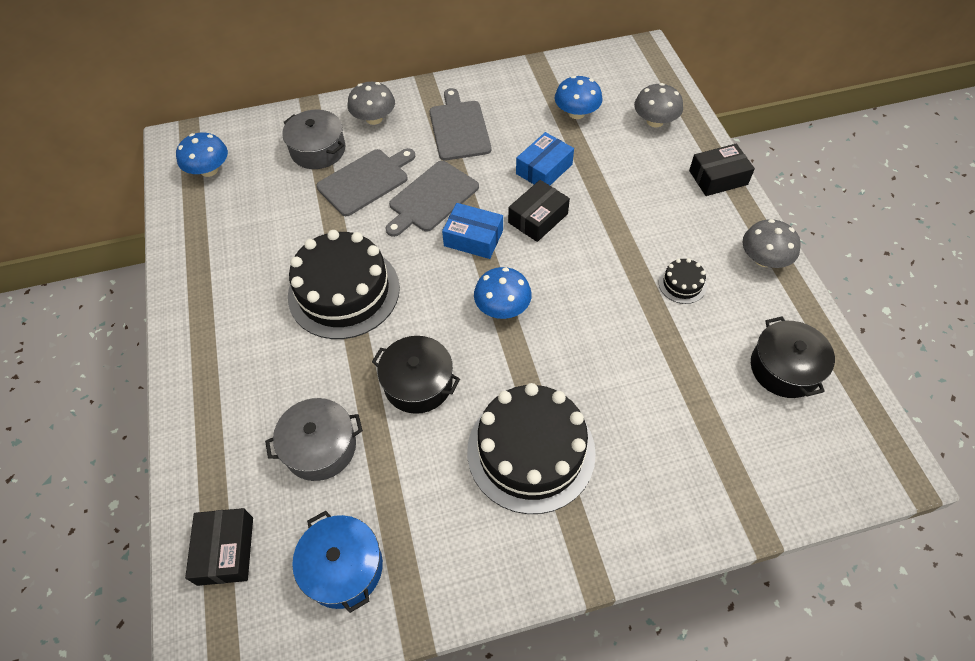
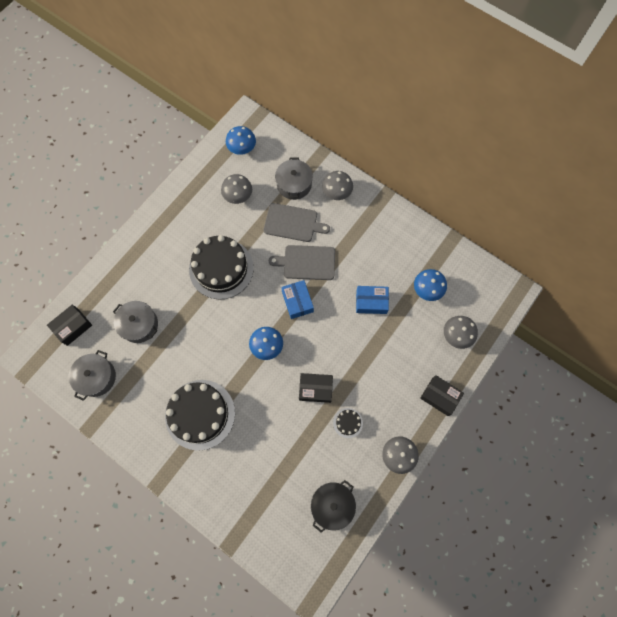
camera: 50 degrees right, 15 degrees up
blue pot [292,511,383,613] -> grey pot [69,350,116,401]
black pot [372,336,460,414] -> none
grey cutting board [430,88,491,160] -> none
black box [508,180,570,242] -> black box moved to [299,373,333,403]
none -> grey mushroom [221,174,252,204]

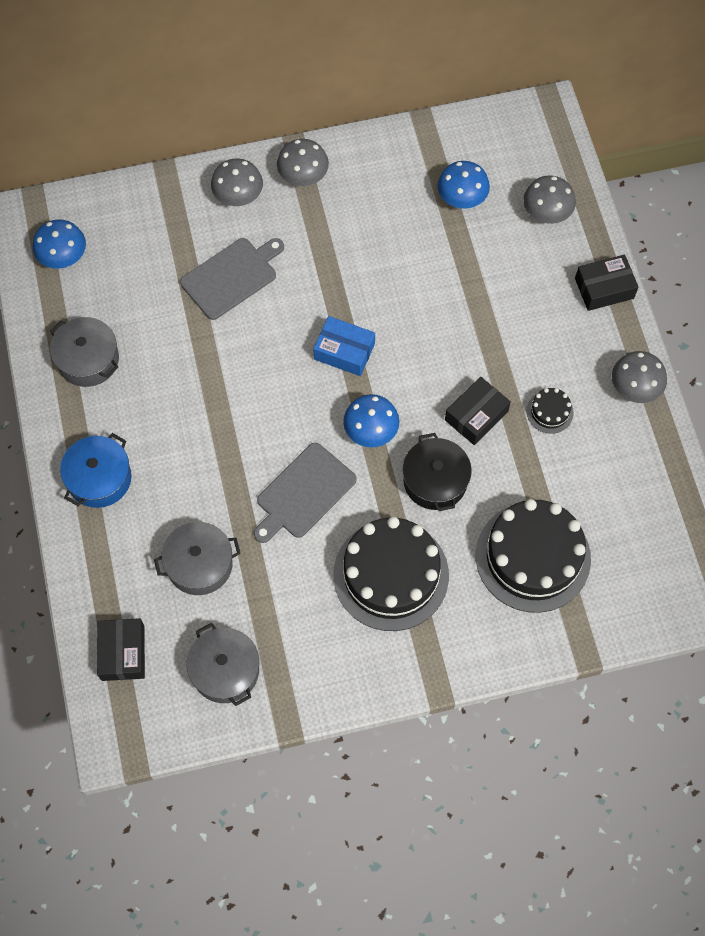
camera: 50 degrees left, 5 degrees down
black cake [189,235,254,299] -> black cake moved to [476,499,591,613]
grey mushroom [221,174,252,204] -> grey mushroom moved to [277,139,329,186]
grey cutting board [269,245,335,280] -> grey cutting board moved to [254,443,357,543]
grey pot [275,157,313,200] -> grey pot moved to [50,317,119,387]
black pot [311,480,356,533] -> black pot moved to [403,433,472,511]
blue box [356,286,389,314] -> none
none -> blue pot [60,433,132,508]

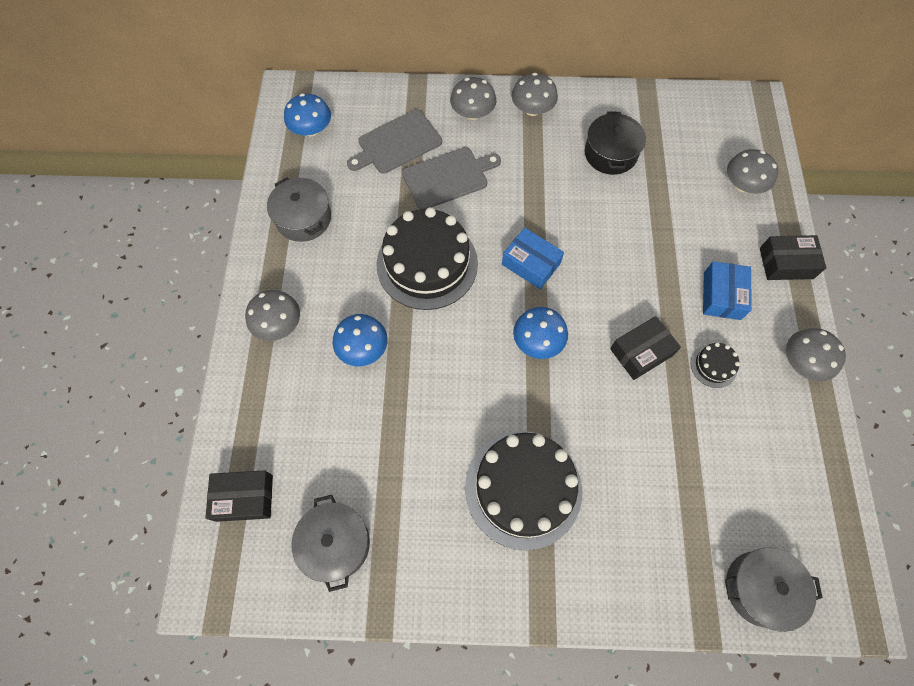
camera: 15 degrees right, 0 degrees up
blue pot [60,433,132,508] -> grey mushroom [245,290,300,341]
black box [97,618,145,681] -> black box turned 75 degrees clockwise [205,470,273,522]
grey pot [154,522,240,595] -> grey pot moved to [725,547,823,632]
grey cutting board [254,443,357,543] -> grey cutting board moved to [347,110,442,174]
black pot [403,433,472,511] -> black pot moved to [585,111,646,175]
blue mushroom [437,161,490,209] -> blue mushroom moved to [333,314,388,366]
black cake [476,499,591,613] -> black cake moved to [376,207,478,310]
none -> blue box [703,261,752,320]

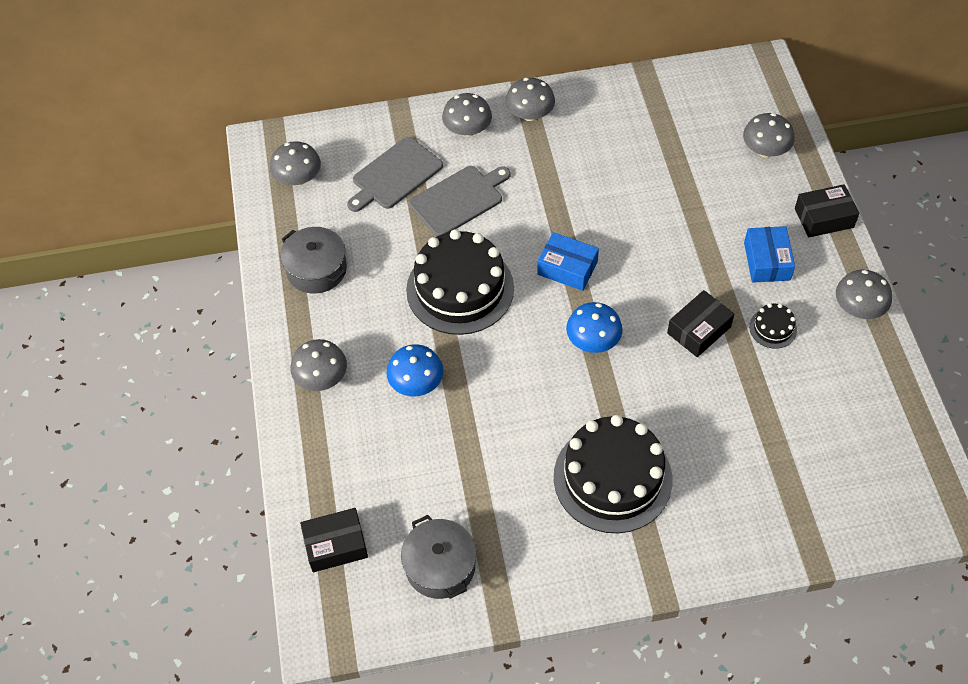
camera: 10 degrees left, 10 degrees down
blue mushroom [284,93,331,136] -> grey mushroom [270,141,321,186]
black pot [585,111,646,175] -> none
grey pot [725,547,823,632] -> none

